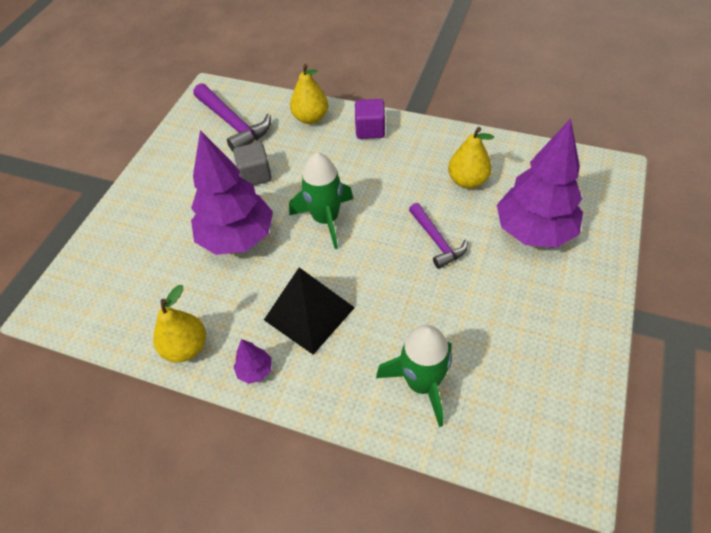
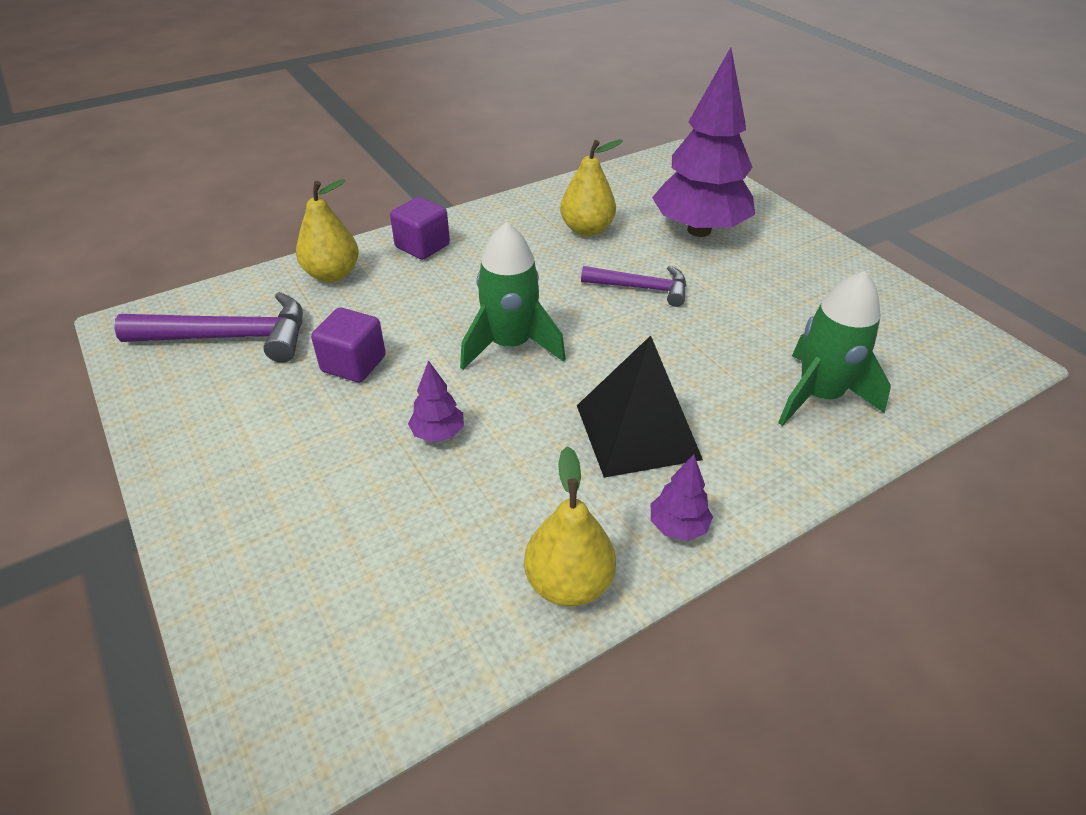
camera: 55 degrees left, 10 degrees down
purple tree [191,130,273,255] -> purple tree [408,360,464,442], size x0.41
grey cube [233,142,272,185] -> purple cube [311,308,386,383]

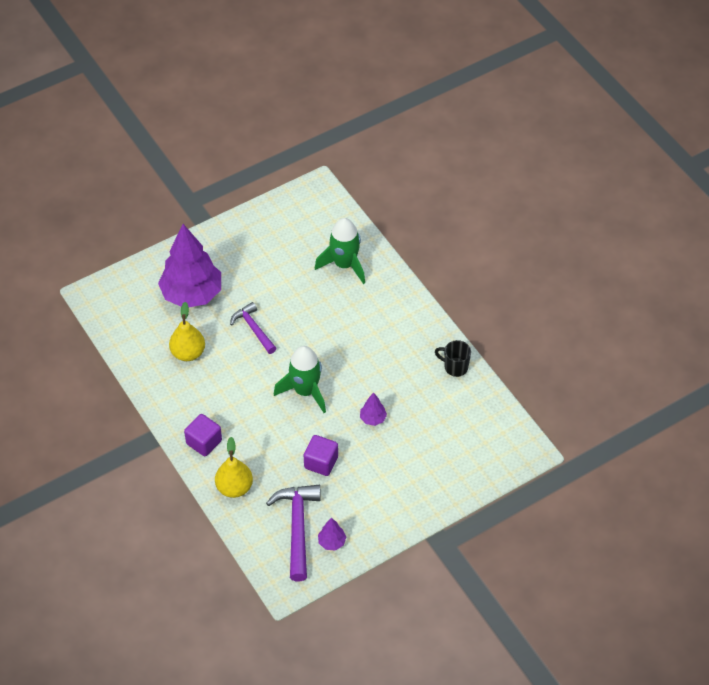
camera: 90 degrees left, 10 degrees up
yellow pear [524,446,616,606] -> black mug [435,340,471,377]
black pyramid [577,336,703,478] -> none
purple hammer [581,266,686,307] -> purple hammer turned 45 degrees counterclockwise [230,302,277,354]
purple tree [651,455,713,541] -> purple tree moved to [318,518,346,551]

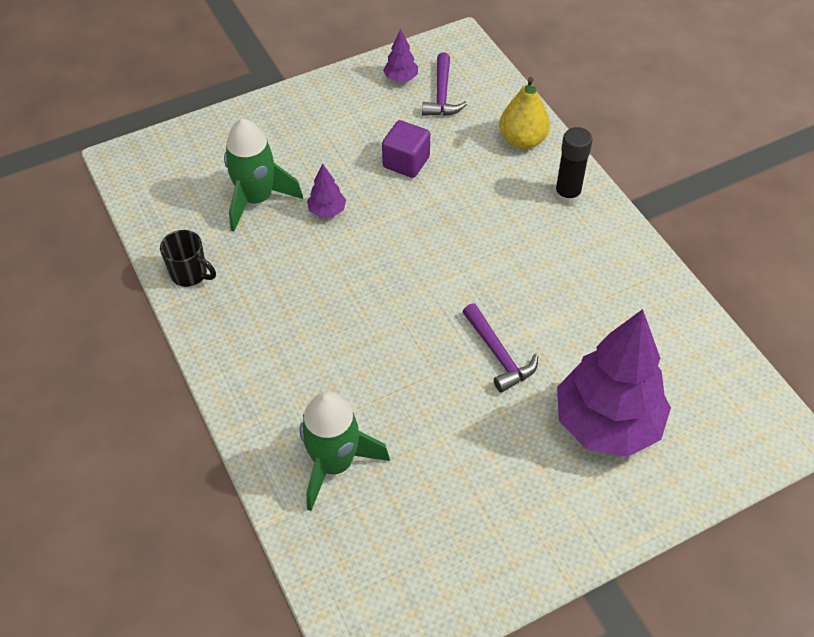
camera: 175 degrees left, 0 degrees up
yellow pear [169,302,205,361] -> none
purple cube [184,414,222,456] -> black glue stick [554,127,593,205]
purple hammer [266,485,321,581] -> purple hammer [422,53,467,116], size x0.64
green rocket [274,346,326,413] -> green rocket moved to [224,118,303,232]

